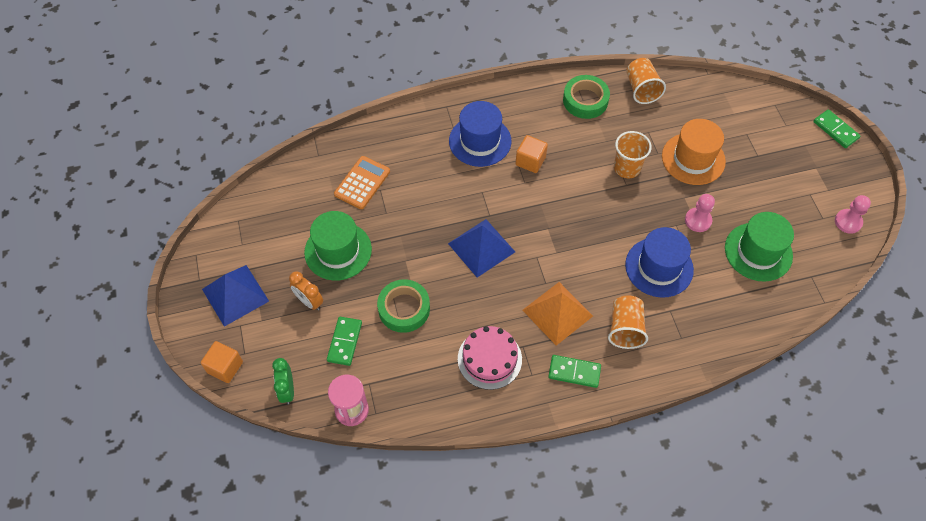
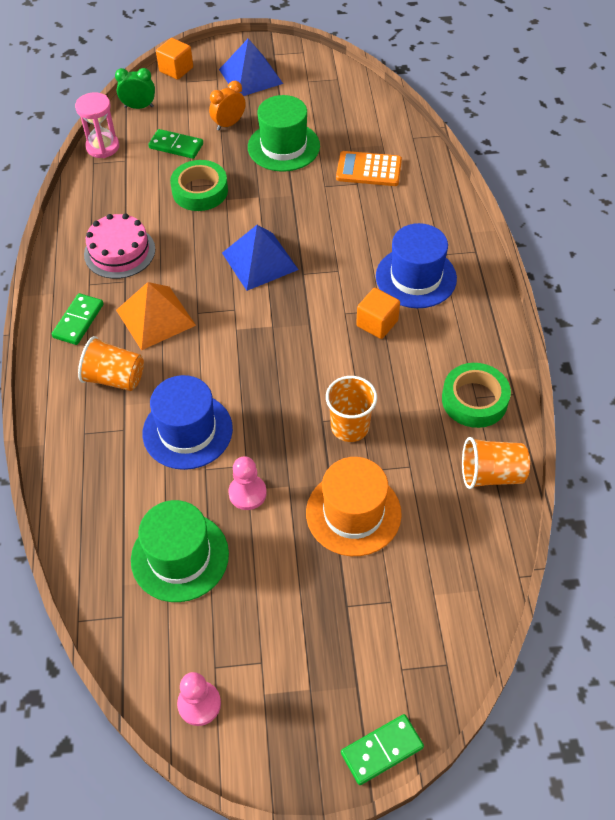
camera: 100 degrees right, 5 degrees down
orange calculator [334,156,390,209] -> orange calculator turned 150 degrees clockwise [336,151,402,186]

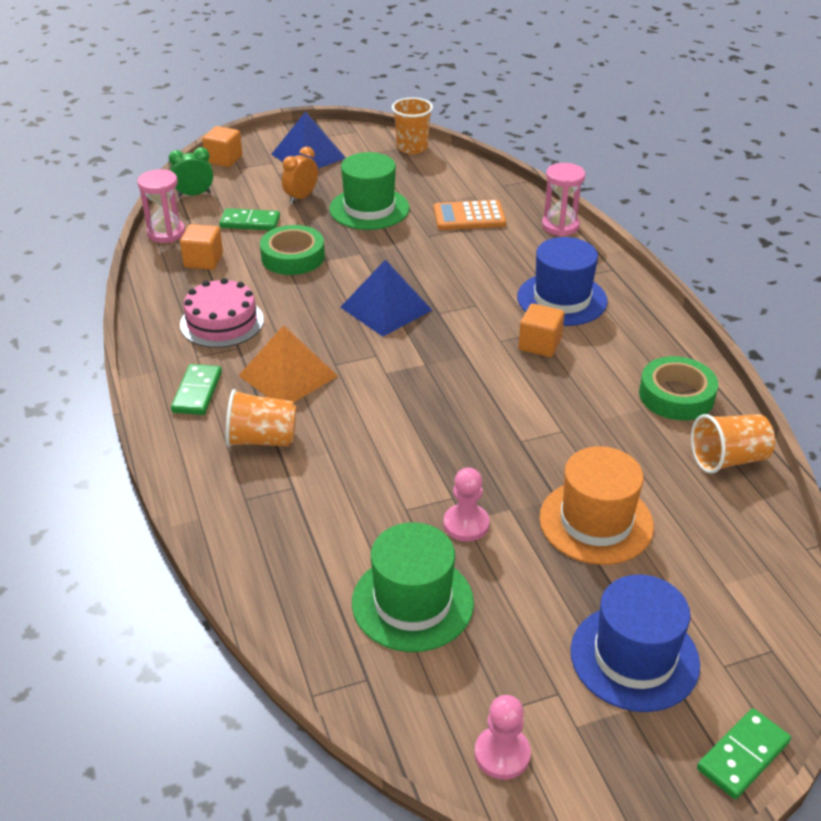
camera: 15 degrees left, 15 degrees down
blue hat [143,375,233,470] -> blue hat moved to [571,574,700,712]
orange cup [326,376,377,442] -> orange cup moved to [392,97,433,154]
none -> orange cube [180,224,223,270]
none -> pink hourglass [542,163,586,236]

